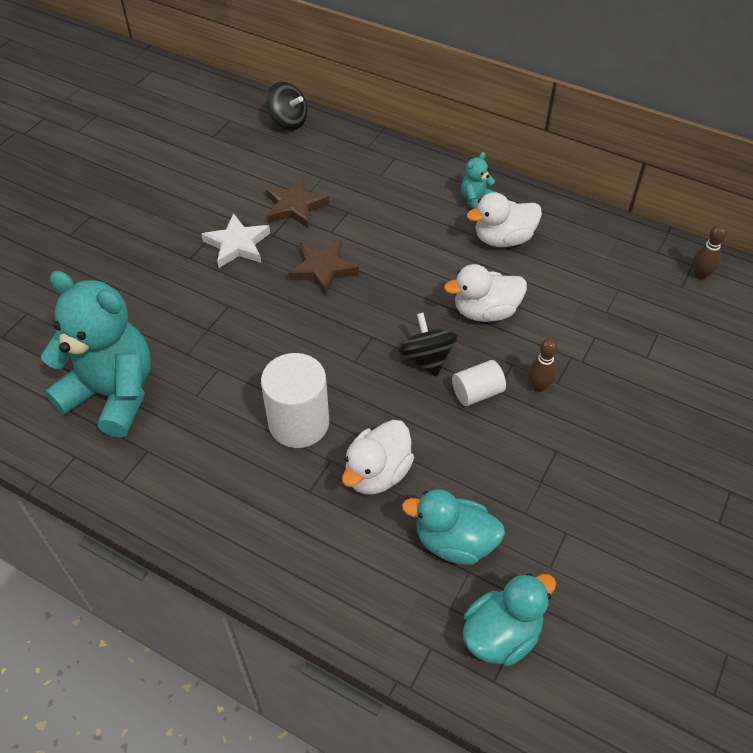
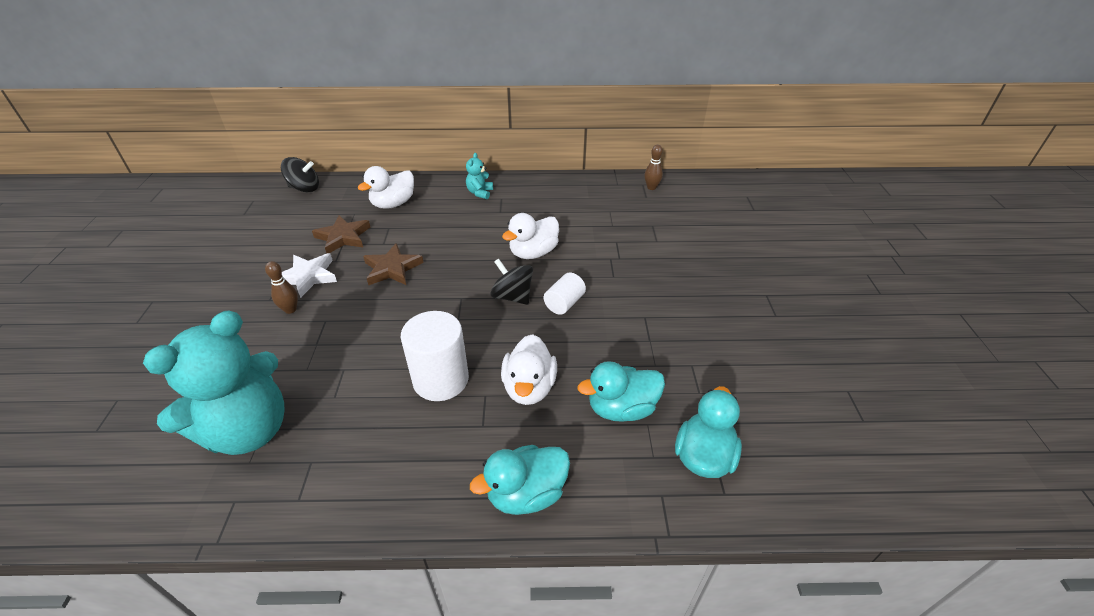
camera: 30 degrees left, 10 degrees down
turquoise teddy bear [41,271,151,438] -> turquoise teddy bear turned 135 degrees clockwise [143,311,284,455]
white duck [467,192,542,247] -> white duck moved to [358,166,414,209]
brown bowling pin [528,338,558,392] -> brown bowling pin moved to [265,261,298,314]
none -> turquoise duck [470,445,570,515]

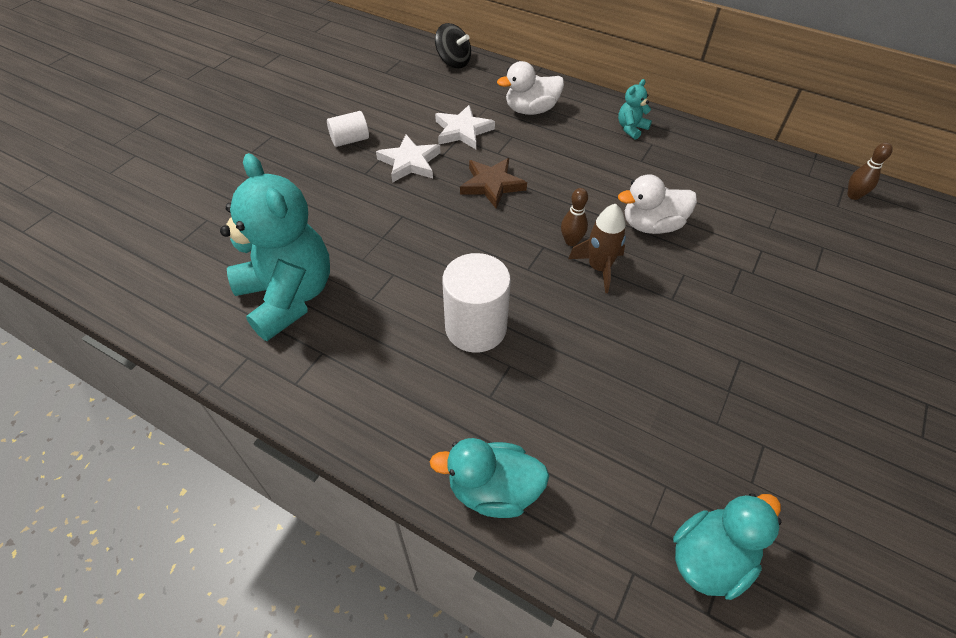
camera: 30 degrees right, 10 degrees up
turquoise teddy bear [143,311,284,455] -> turquoise teddy bear turned 105 degrees counterclockwise [220,153,330,341]
brown bowling pin [265,261,298,314] -> brown bowling pin moved to [561,188,588,246]
brown star [312,215,370,253] -> white star [435,105,495,149]
black spinning top [490,259,533,305] -> brown rocket [568,204,626,293]
white duck [501,334,557,405] -> none
white cylinder [544,273,586,315] -> white cylinder moved to [327,111,369,147]
turquoise duck [578,361,665,422] -> none

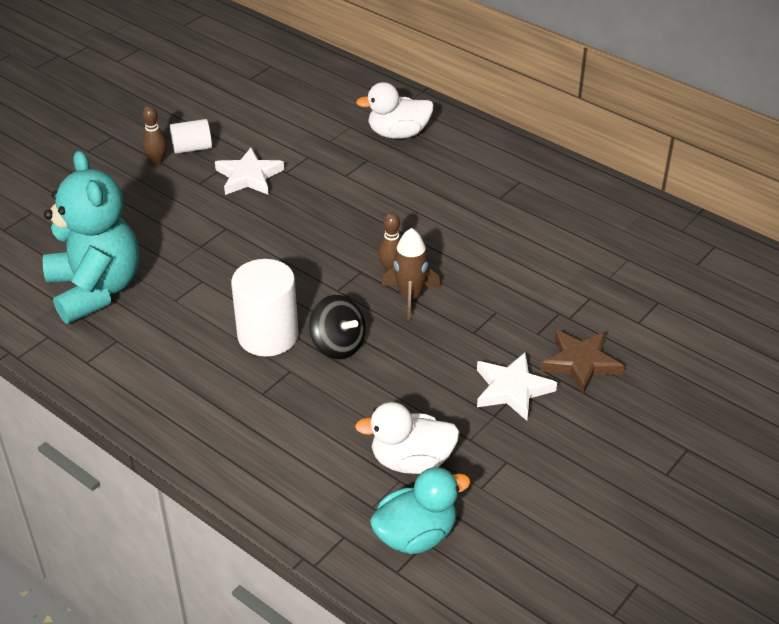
camera: 10 degrees right, 10 degrees down
turquoise duck [429,438,549,518] -> none
black spinning top [435,23,471,68] -> black spinning top moved to [309,295,366,359]
white star [435,105,495,149] -> white star moved to [477,352,557,421]
brown star [460,158,527,209] -> brown star moved to [541,330,624,394]
turquoise teddy bear [618,79,652,140] -> none
white duck [618,174,697,234] -> white duck moved to [355,402,460,474]
brown bowling pin [847,143,893,200] -> brown bowling pin moved to [142,106,167,164]

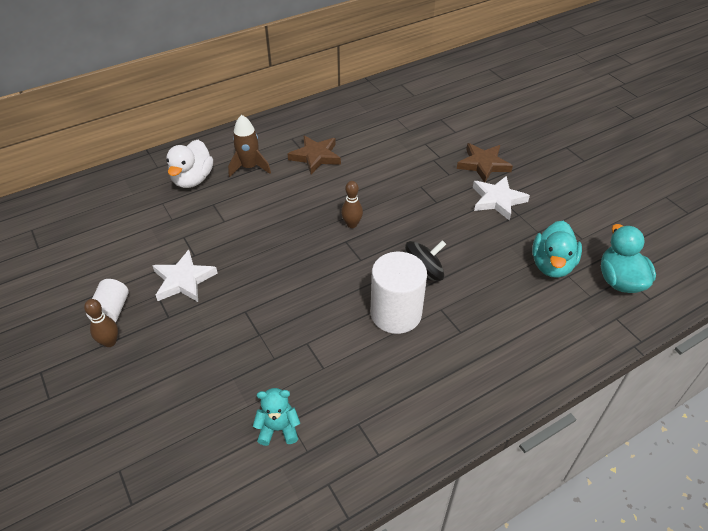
camera: 70 degrees left, 5 degrees up
turquoise teddy bear [43,150,139,324] -> turquoise teddy bear [253,388,300,446], size x0.42
white duck [355,402,460,474] -> turquoise duck [532,221,582,278]
brown rocket [382,228,441,320] -> brown rocket moved to [228,115,271,177]
none -> brown star [288,135,341,174]

